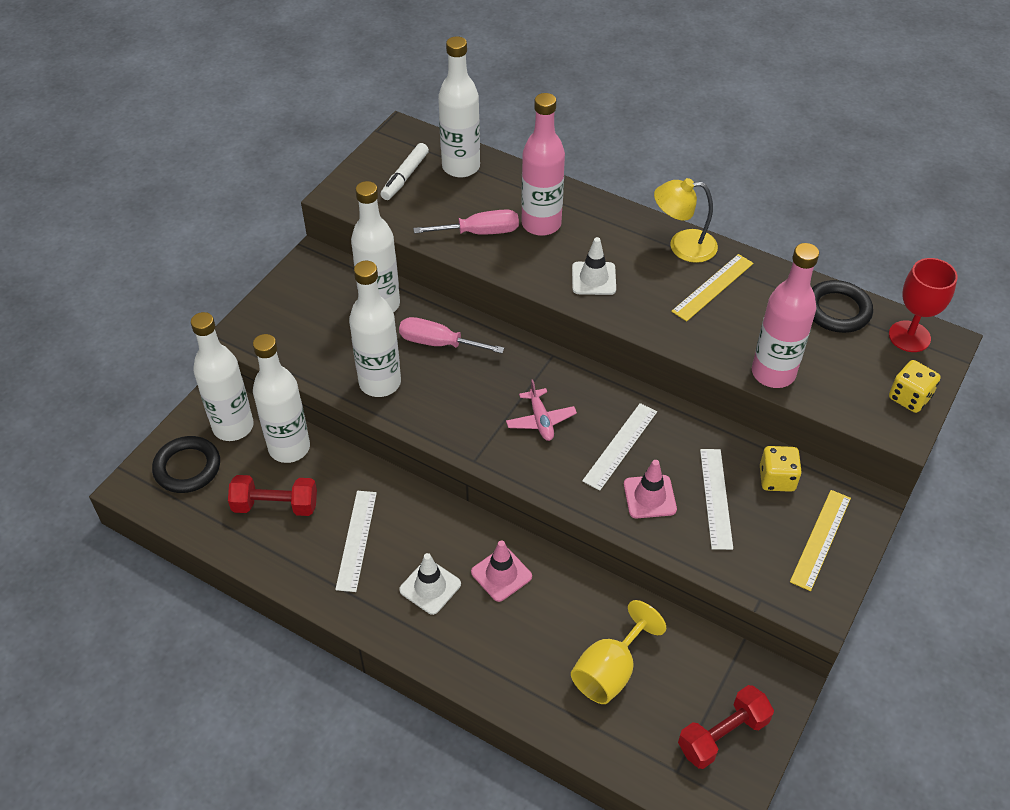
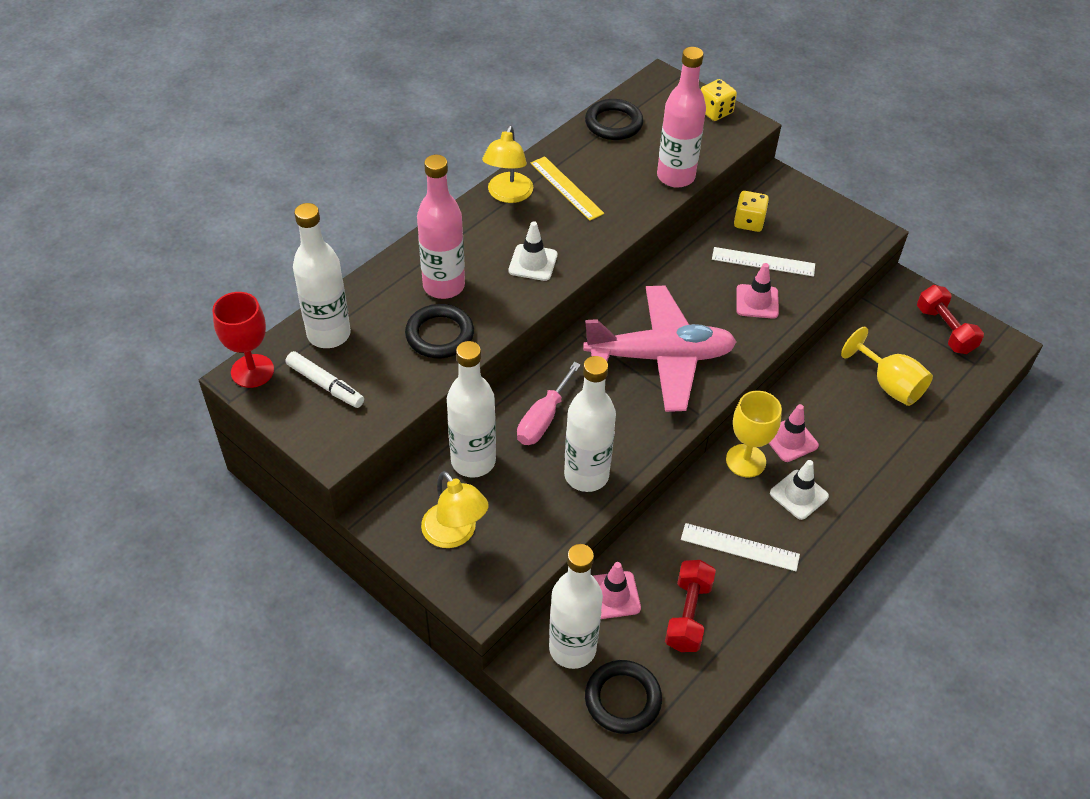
camera: 80 degrees left, 0 degrees up
white bottle [253,334,310,463] -> pink traffic cone [593,562,641,619]
pink screwdriver [413,209,519,235] -> black ring [405,304,474,358]
pink plane [506,379,577,441] -> pink plane [583,286,737,412], size x2.39
white ruler [582,403,657,491] -> none
yellow ruler [790,490,851,591] -> none
red goblet [889,258,958,352] -> red goblet moved to [212,292,274,388]
none -> yellow lamp [421,471,489,548]
none -> yellow goblet [726,391,782,477]

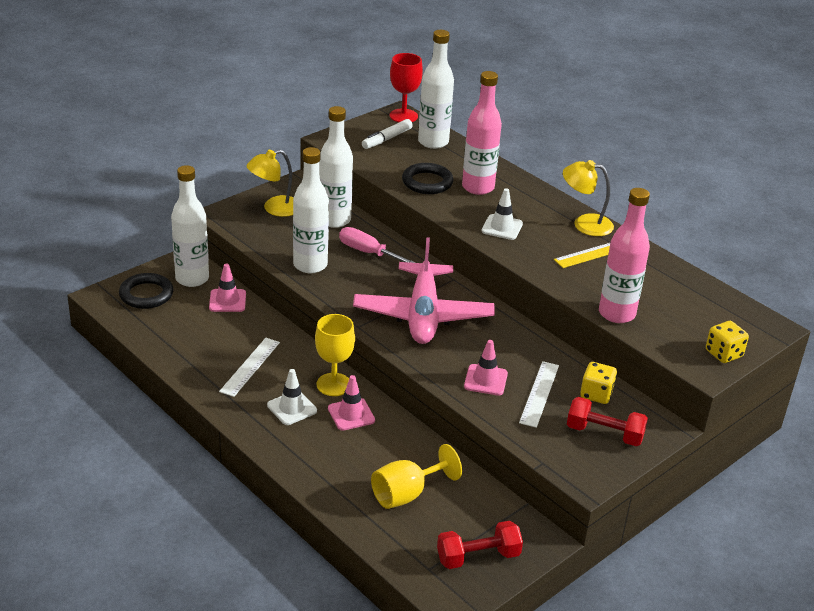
camera: 95 degrees right, 15 degrees down
black ring [585,99,643,140] -> none
red dumbbell [665,560,716,652] -> red dumbbell moved to [567,397,648,446]

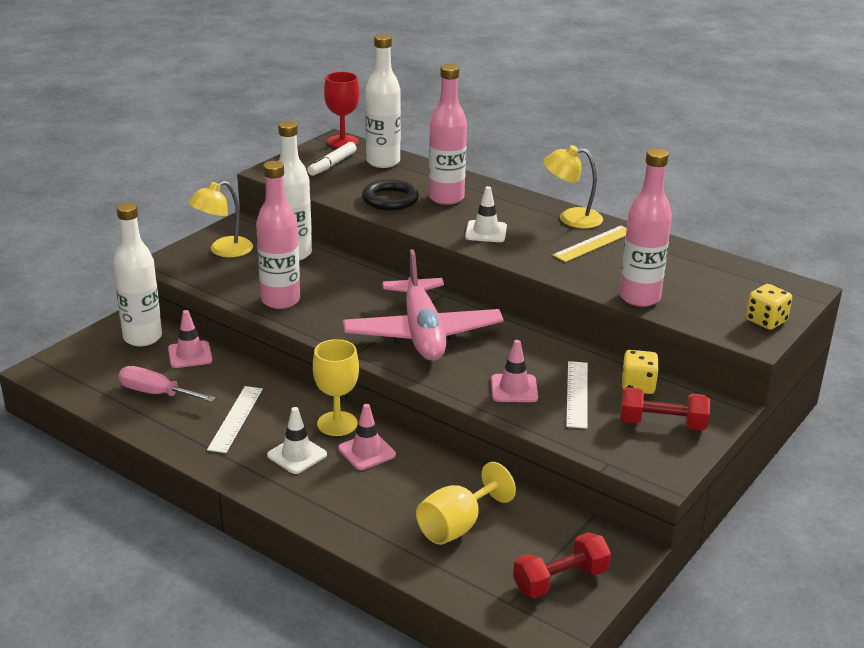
camera: 10 degrees left, 5 degrees down
black ring [119,273,174,309] -> none
white bottle [293,147,329,273] -> pink bottle [256,161,300,309]
pink screwdriver [339,227,416,263] -> pink screwdriver moved to [119,366,216,402]

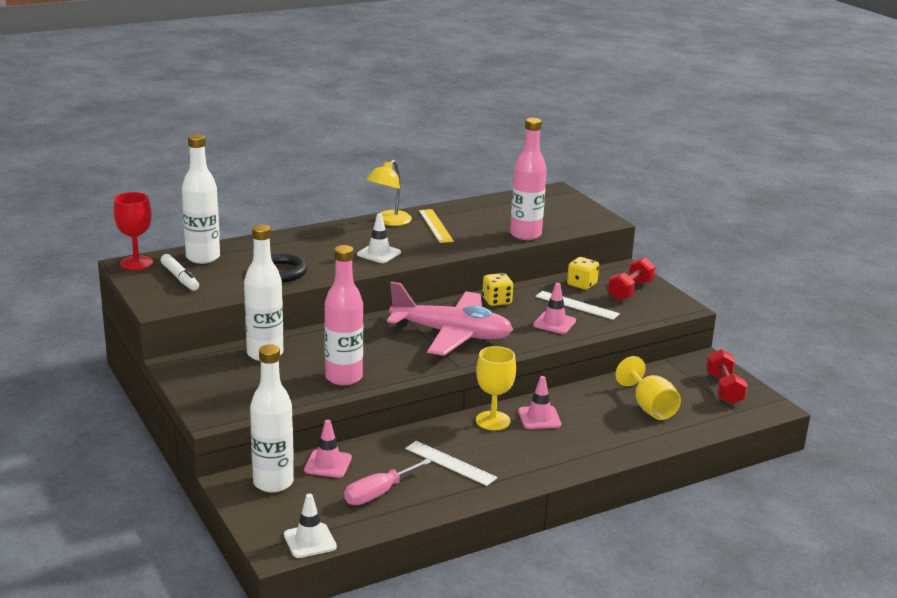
camera: 65 degrees left, 5 degrees down
yellow lamp [188,181,253,257] -> none
white traffic cone [267,407,327,474] -> white traffic cone moved to [284,493,337,558]
pink bottle [429,64,467,205] -> none
yellow dice [746,284,792,330] -> yellow dice moved to [482,273,513,306]

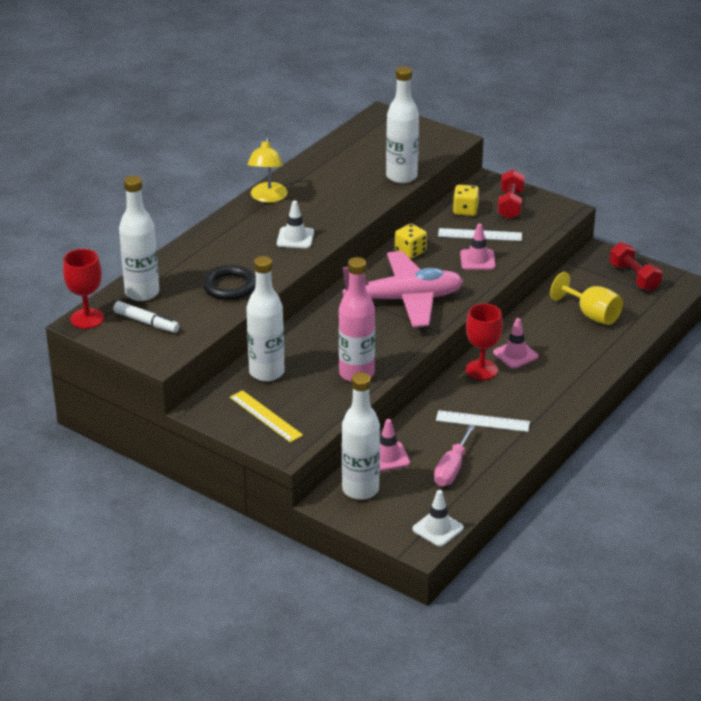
camera: 25 degrees left, 10 degrees up
yellow ruler [419,209,454,243] -> yellow ruler moved to [230,390,303,443]
yellow goblet [476,346,516,430] -> red goblet [466,303,503,380]
pink bottle [510,118,547,240] -> white bottle [386,66,419,183]

